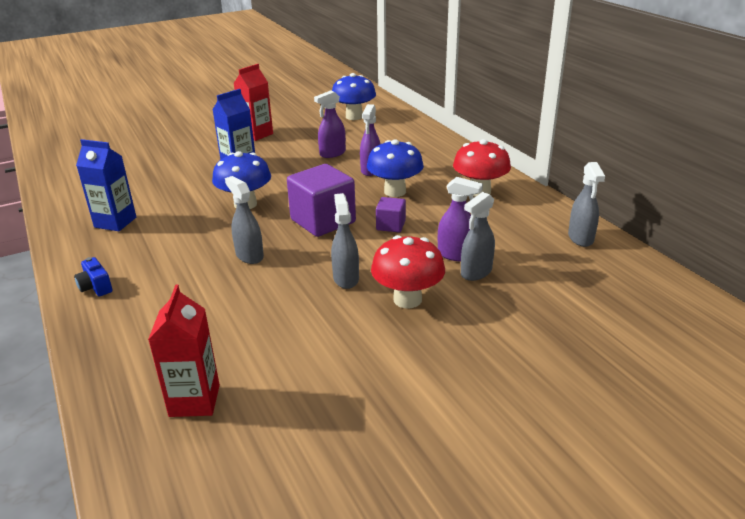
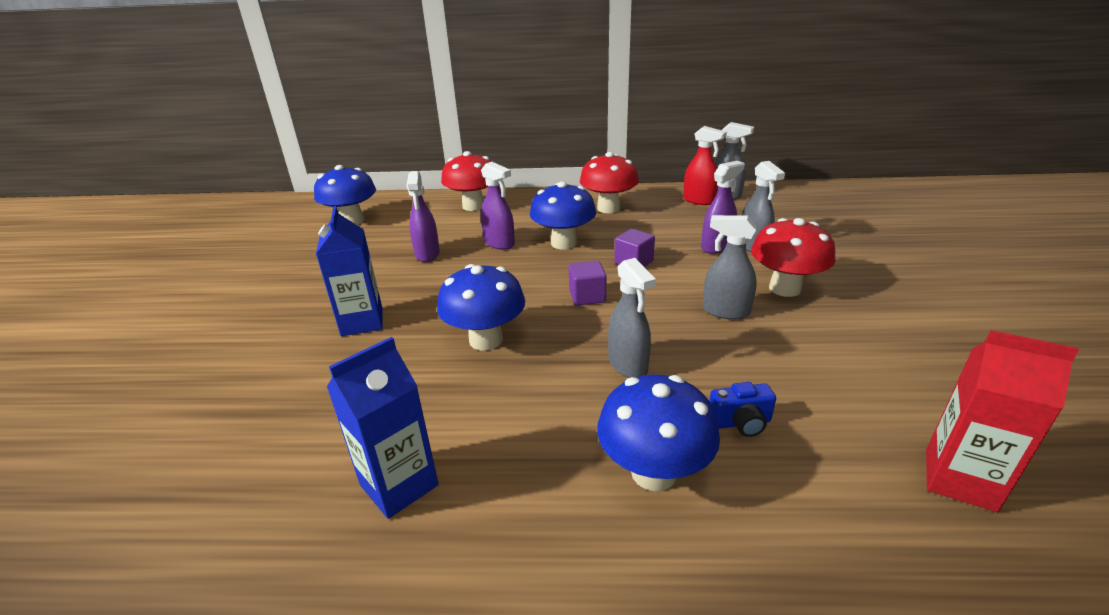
camera: 60 degrees left, 0 degrees up
blue camera [74,257,113,296] -> blue camera moved to [709,382,776,437]
grey spray bottle [225,176,264,264] -> grey spray bottle turned 105 degrees counterclockwise [608,258,656,378]
red carton [234,64,273,141] -> none
purple cube [287,164,356,237] -> purple cube [569,261,607,306], size x0.51
none -> red mushroom [441,151,492,211]
none -> blue mushroom [597,374,720,491]
none -> red spray bottle [683,126,727,205]

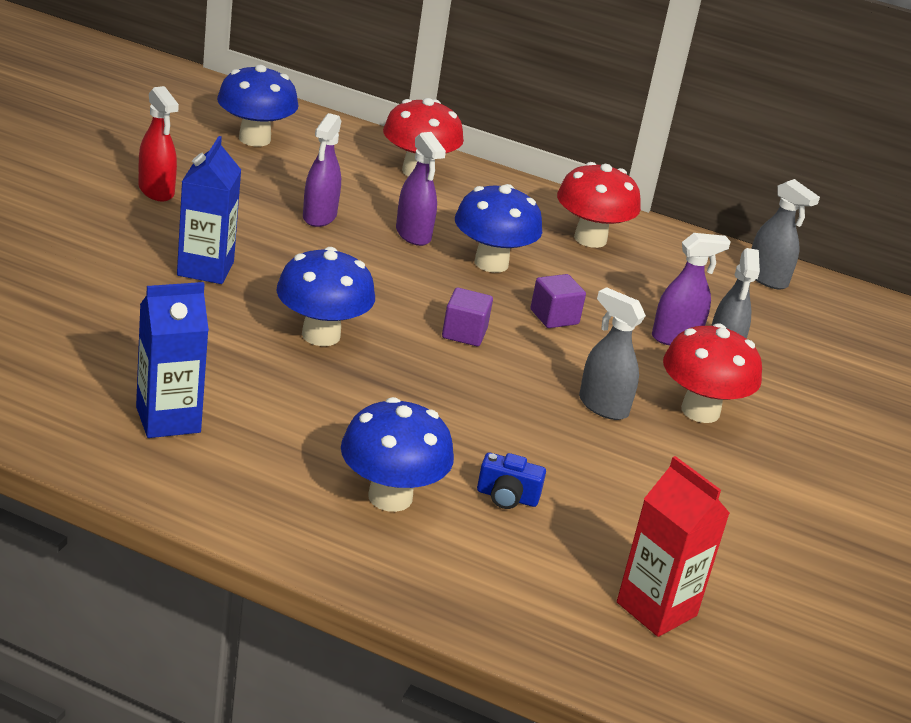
camera: 15 degrees right, 0 degrees up
grey spray bottle [608,258,656,378] -> none
red spray bottle [683,126,727,205] -> red spray bottle moved to [139,86,179,201]

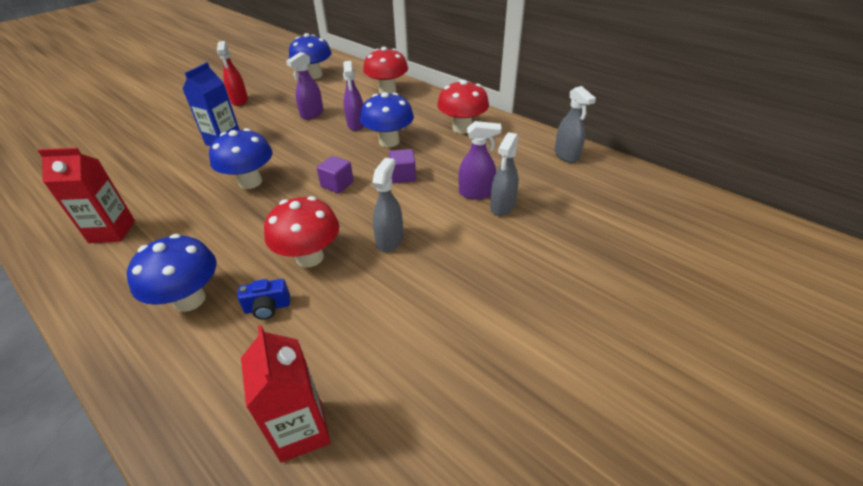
camera: 25 degrees right, 10 degrees up
blue carton [136,282,209,438] -> red carton [37,148,135,243]
blue camera [477,452,546,509] -> blue camera turned 45 degrees counterclockwise [237,279,290,320]
grey spray bottle [579,287,646,420] -> grey spray bottle turned 45 degrees clockwise [372,158,403,252]
red mushroom [663,323,762,423] -> red mushroom moved to [264,196,339,267]

